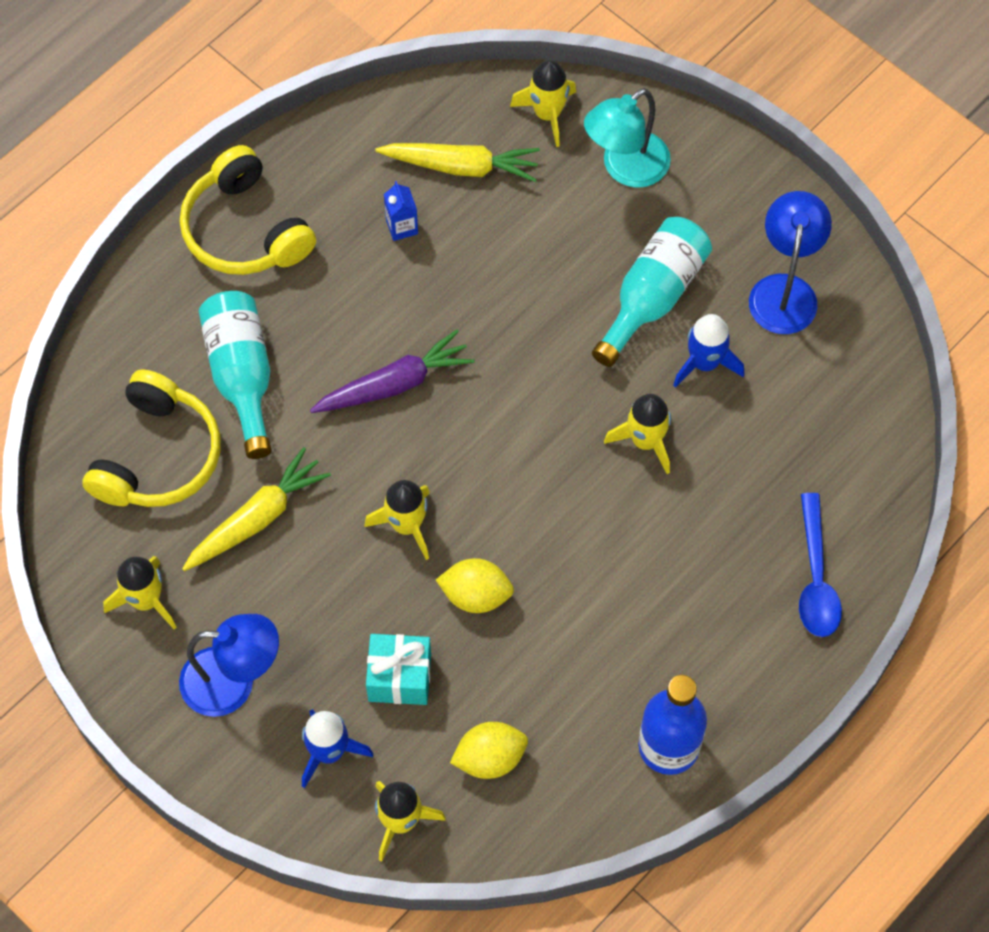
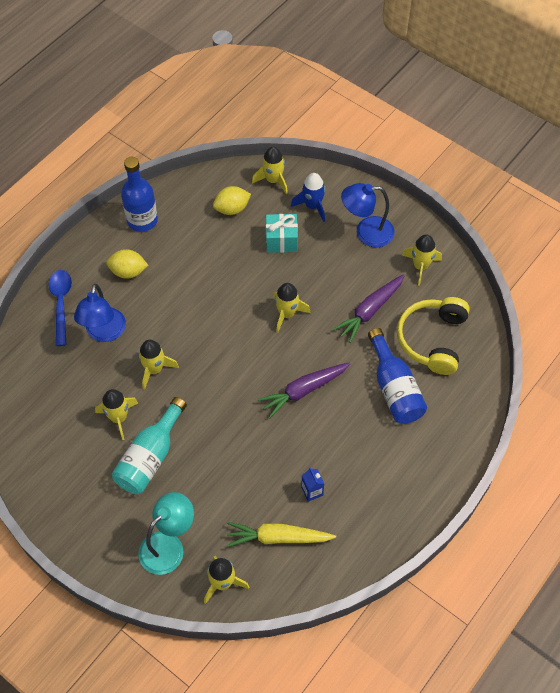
camera: 175 degrees right, 5 degrees down
yellow headphones [180,145,316,275] -> none
yellow carrot [182,447,331,571] -> purple carrot [333,274,405,343]
turquoise bottle [198,291,272,459] -> blue bottle [368,328,427,424]
yellow lemon [436,558,514,613] -> yellow lemon moved to [106,249,148,279]
blue rocket [673,314,744,388] -> yellow rocket [95,389,138,440]
blue lamp [749,191,832,334] -> blue lamp moved to [74,284,126,342]

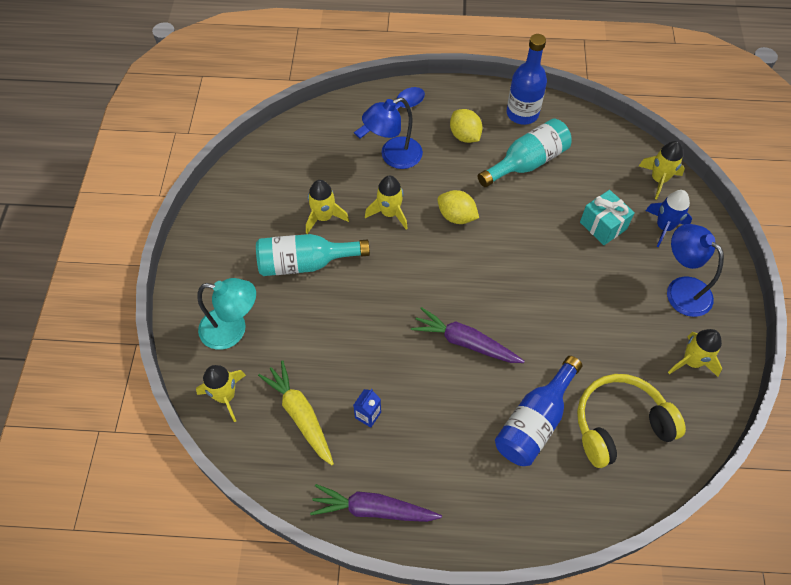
camera: 55 degrees right, 0 degrees up
yellow lemon [213,186,251,215] -> yellow lemon moved to [437,190,479,224]
yellow rocket [273,283,310,333] -> none
purple carrot [333,274,405,343] -> purple carrot moved to [310,484,442,522]
none -> turquoise bottle [478,118,572,187]

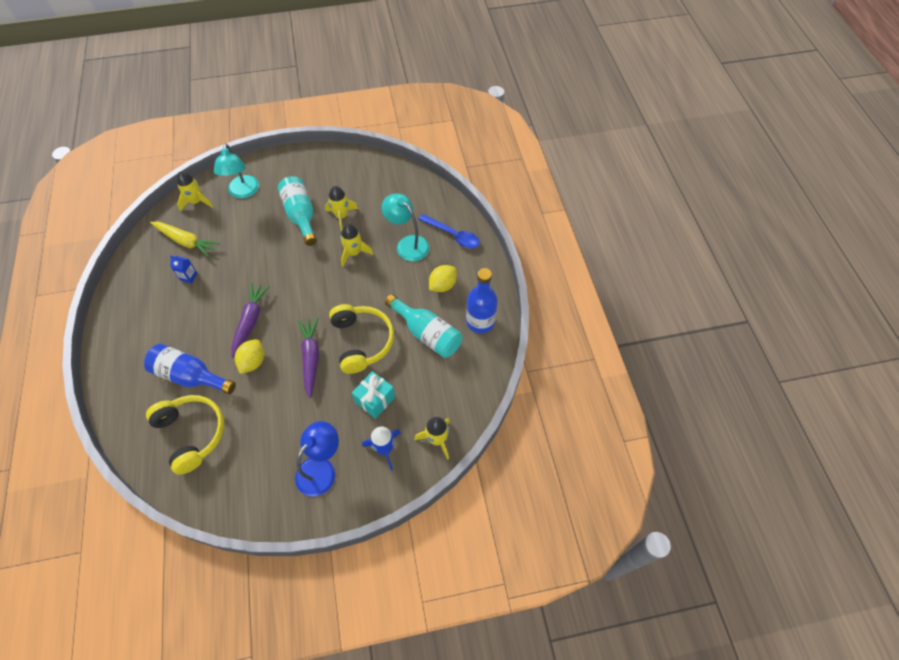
camera: 75 degrees right, 0 degrees up
yellow carrot [258,360,334,465] -> yellow carrot turned 75 degrees clockwise [150,222,220,257]
purple carrot [310,484,442,522] -> purple carrot moved to [298,317,319,398]
blue lamp [362,97,423,169] -> turquoise lamp [382,193,430,261]
yellow lemon [437,190,479,224] -> yellow lemon moved to [235,339,264,374]
yellow rocket [668,329,722,377] -> none
none -> yellow headphones [329,304,394,374]

